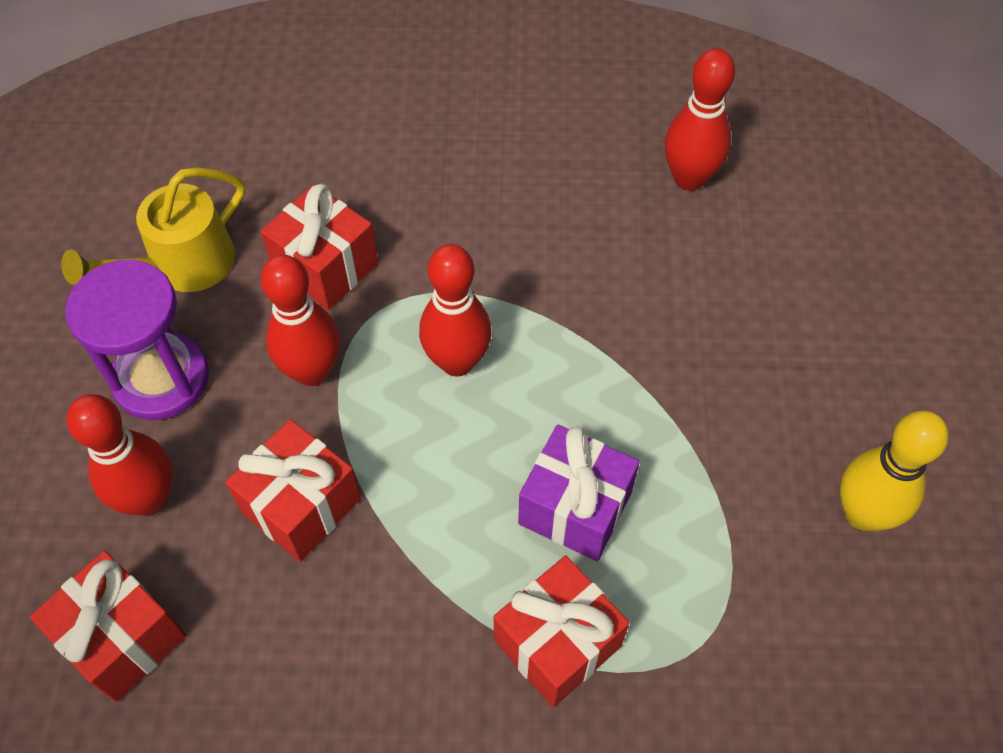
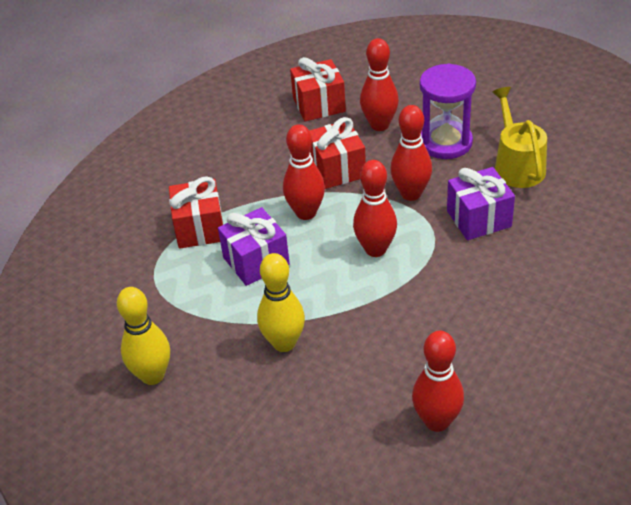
camera: 125 degrees right, 15 degrees down
red gift [261,184,378,310] -> purple gift [447,167,515,240]
none -> yellow bowling pin [257,253,305,352]
none -> red bowling pin [283,124,325,220]

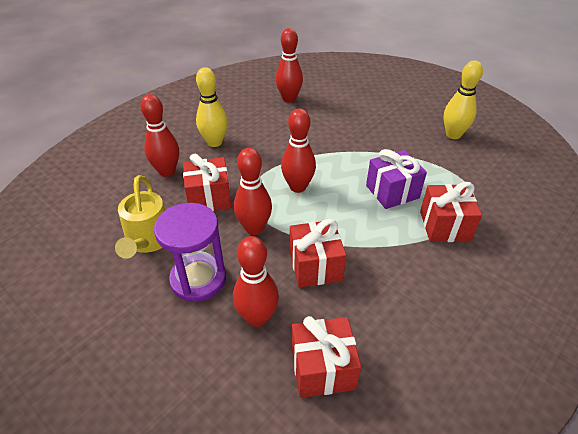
camera: 175 degrees left, 0 degrees up
yellow bowling pin [257,253,305,352] -> yellow bowling pin moved to [196,67,228,147]
red bowling pin [283,124,325,220] -> red bowling pin moved to [140,94,179,177]
purple gift [447,167,515,240] -> red gift [183,154,231,211]

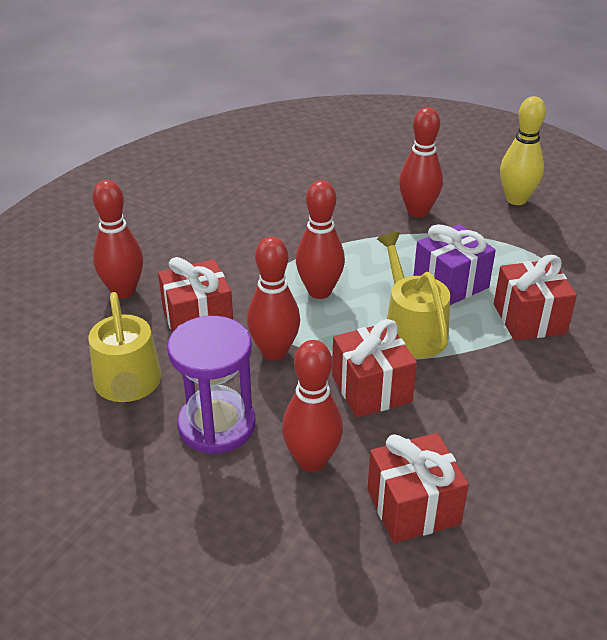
camera: 10 degrees left, 5 degrees down
yellow bowling pin [196,67,228,147] -> none
red bowling pin [276,28,303,103] -> red bowling pin moved to [399,107,443,218]
none -> yellow watering can [377,232,450,358]

